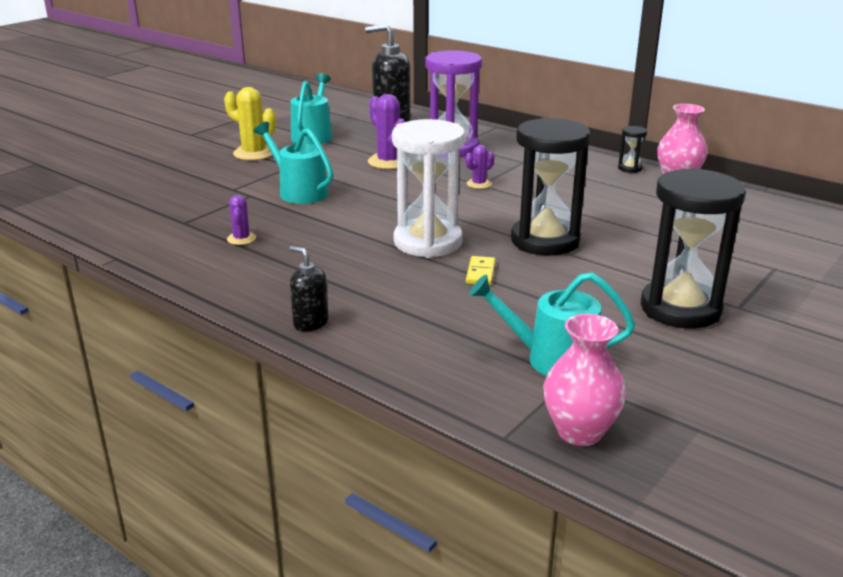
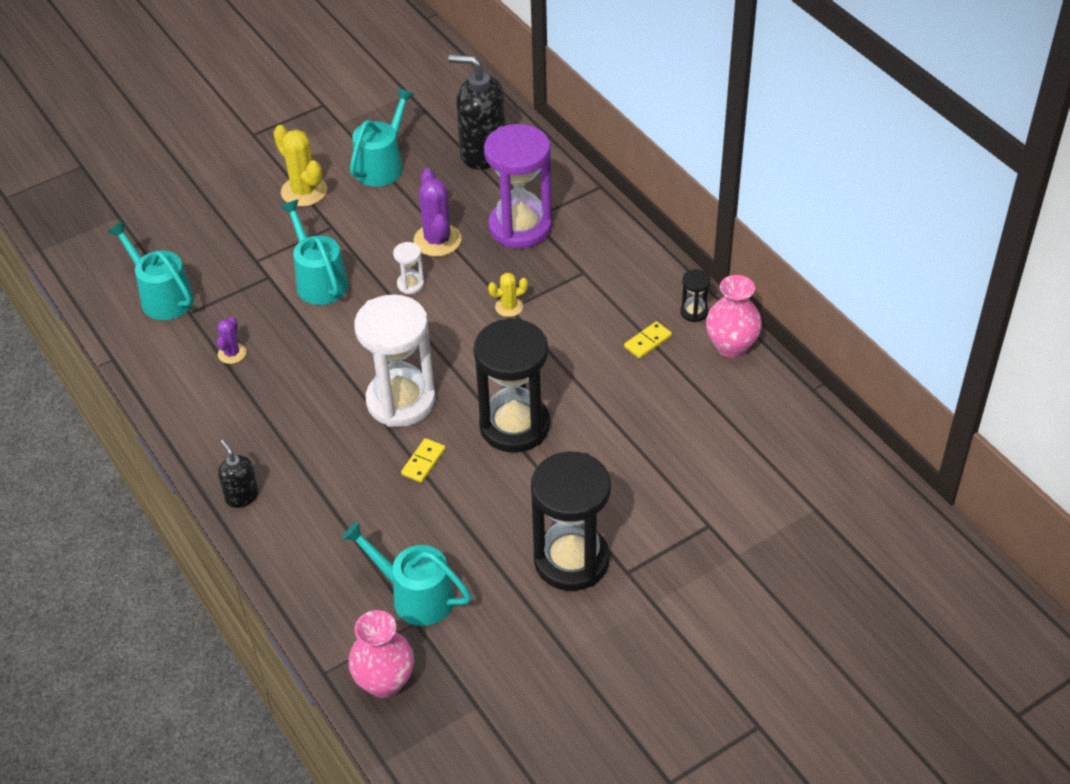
camera: 20 degrees right, 20 degrees up
purple cactus [465,145,494,189] -> yellow cactus [488,273,528,317]
none -> turquoise watering can [108,221,194,320]
none -> white hourglass [393,242,424,294]
none -> yellow domino [624,321,672,359]

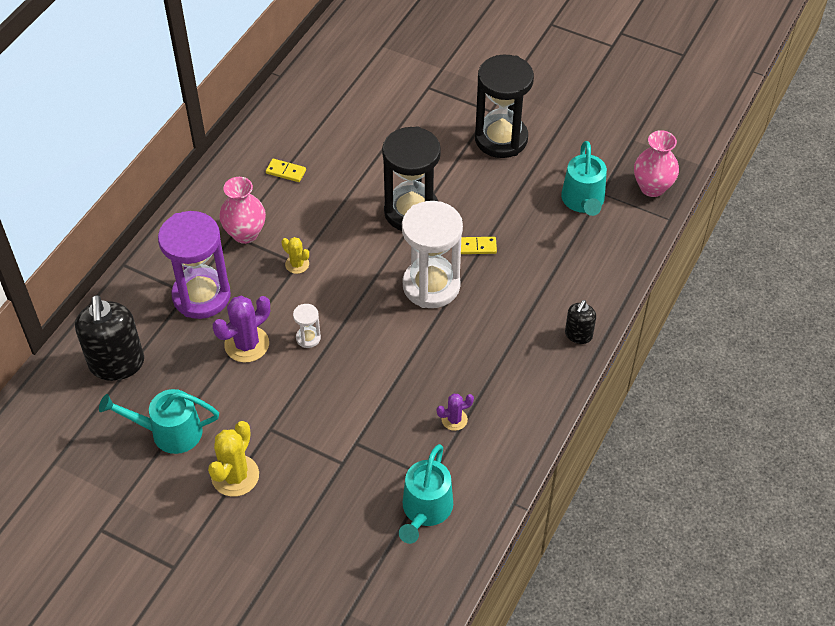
camera: 120 degrees left, 5 degrees up
turquoise watering can [280,200,348,305] -> none
black hourglass [680,269,711,322] -> none
pink vase [706,275,762,358] -> pink vase moved to [219,177,266,244]

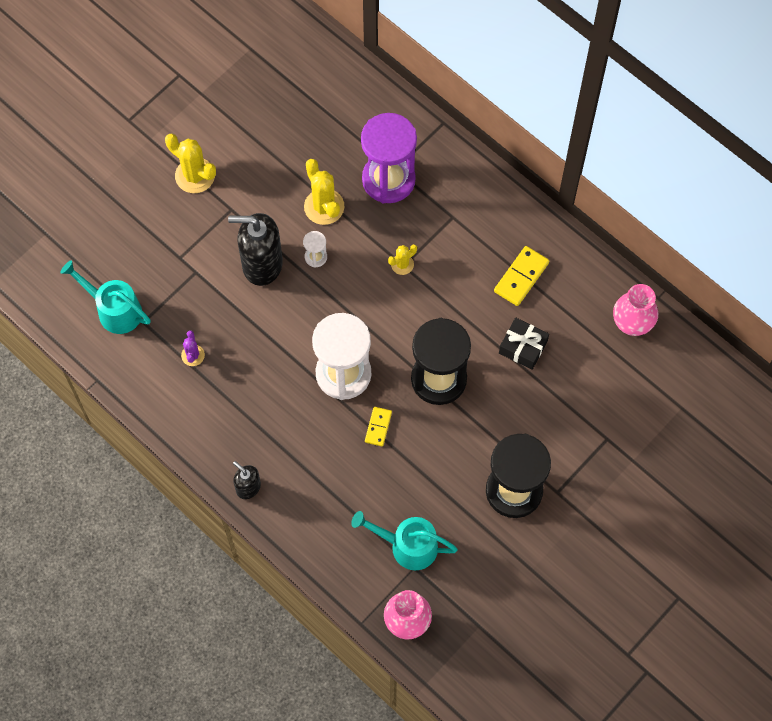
camera: 105 degrees right, 15 degrees up
black soap dispenser [75,295,144,381] -> black soap dispenser moved to [228,213,283,286]
turquoise watering can [99,389,219,454] -> none
purple cactus [213,296,270,363] -> yellow cactus [304,159,344,225]
pink vase [219,177,266,244] -> pink vase moved to [613,284,658,336]
yellow domino [266,159,306,182] -> yellow domino [494,246,549,306], size x1.59
none -> black gift [499,318,549,370]

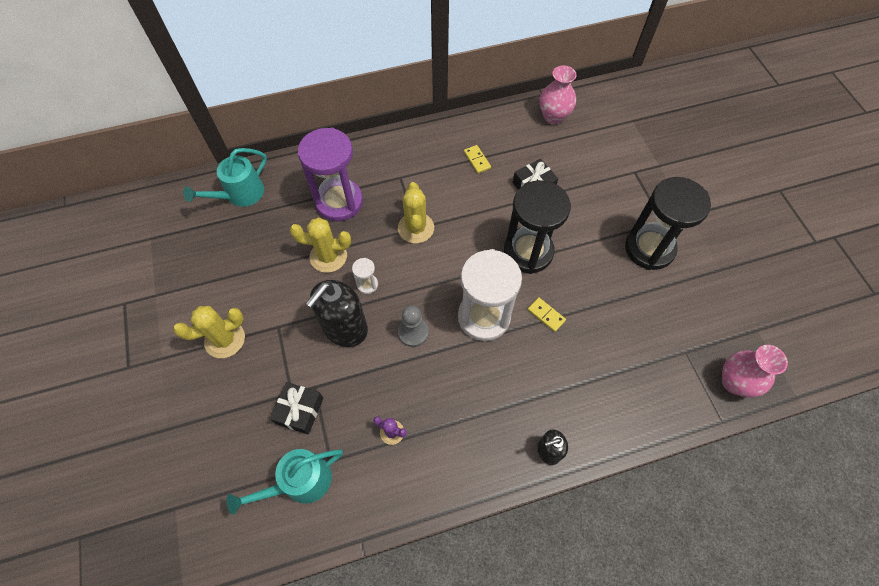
camera: 60 degrees left, 5 degrees down
turquoise watering can [351,511,458,570] -> turquoise watering can moved to [183,148,267,207]
yellow cactus [388,244,417,275] -> yellow cactus [398,182,434,243], size x1.78
yellow domino [494,246,549,306] -> yellow domino [464,145,491,174], size x0.63
none -> black gift [270,382,323,435]
none -> grey pawn [398,305,429,347]

